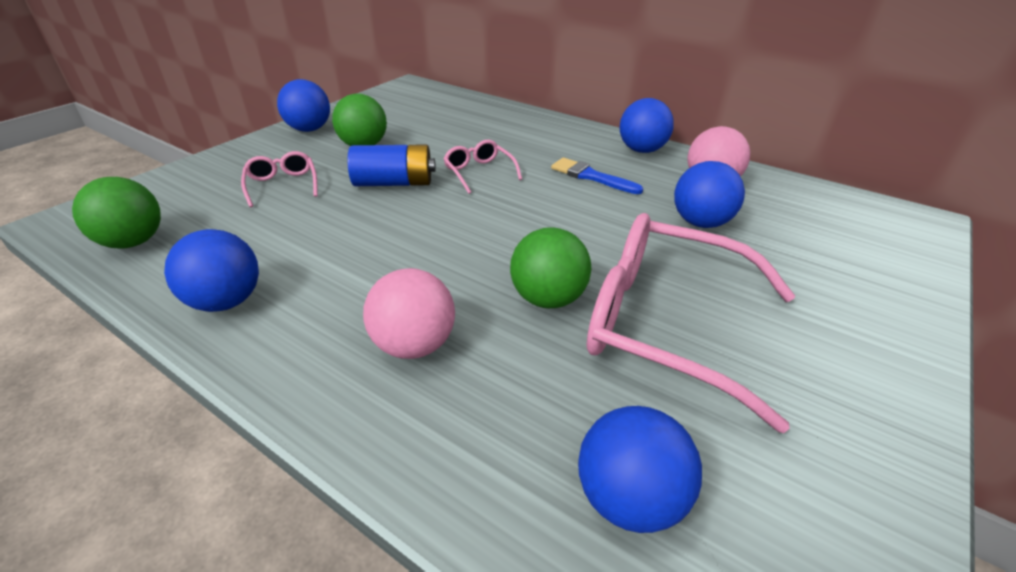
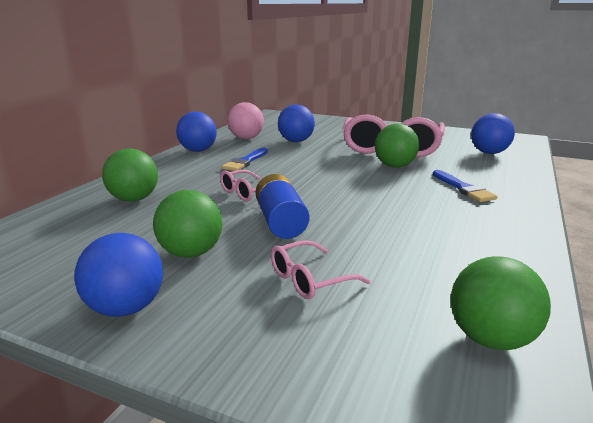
camera: 100 degrees left, 15 degrees down
blue ball [164,229,259,312] -> none
pink ball [363,268,455,359] -> blue brush [433,170,497,202]
none -> green ball [102,149,158,202]

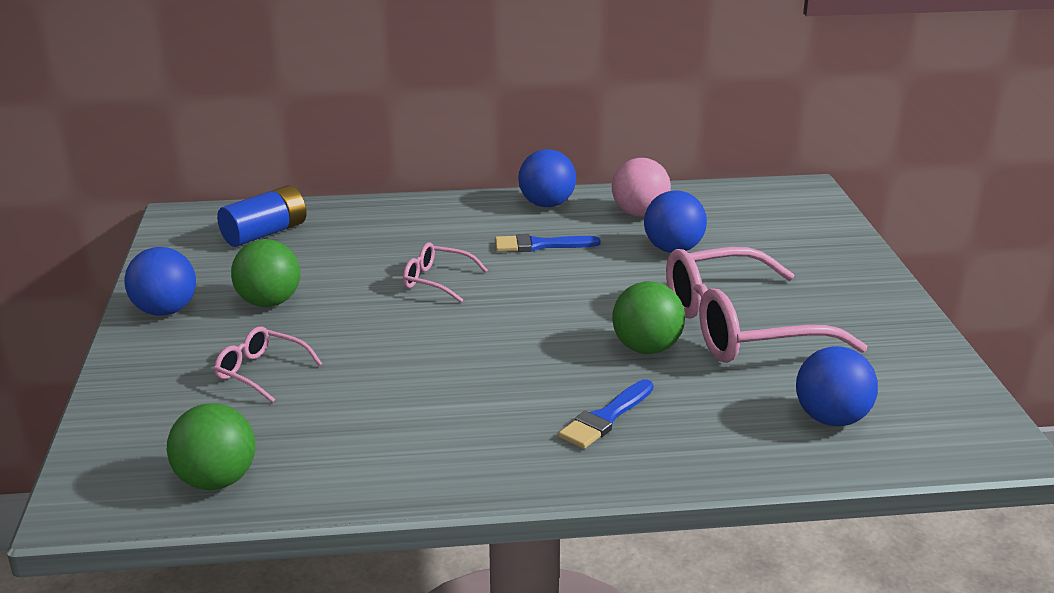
camera: 60 degrees right, 5 degrees up
green ball [102,149,158,202] -> none
blue battery [256,174,309,239] -> blue battery moved to [217,185,307,247]

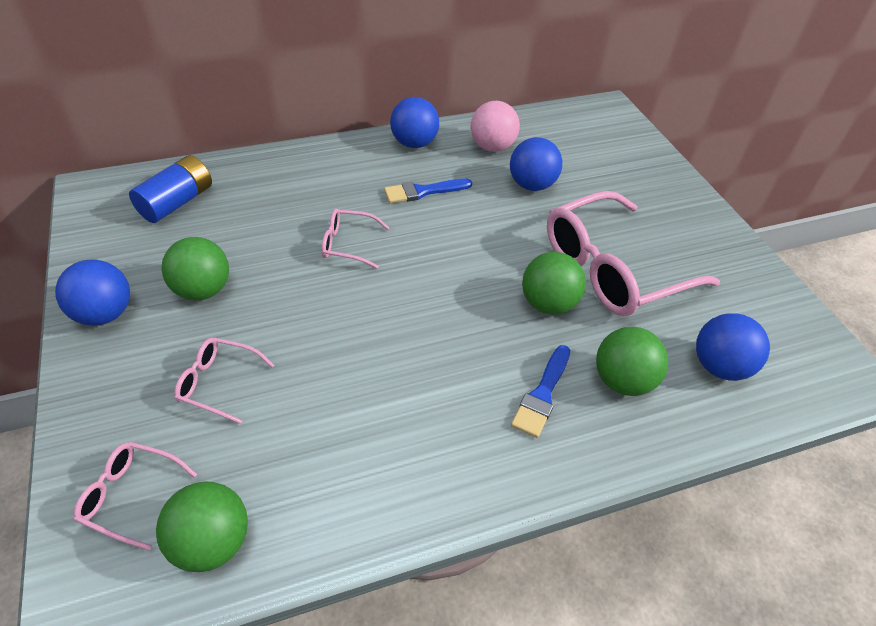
camera: 15 degrees left, 20 degrees up
none -> pink glasses [74,442,197,551]
none -> green ball [596,327,668,396]

